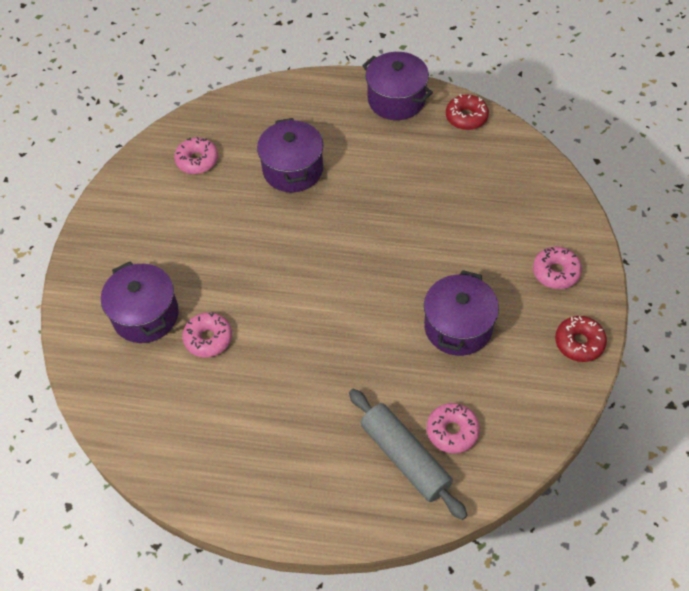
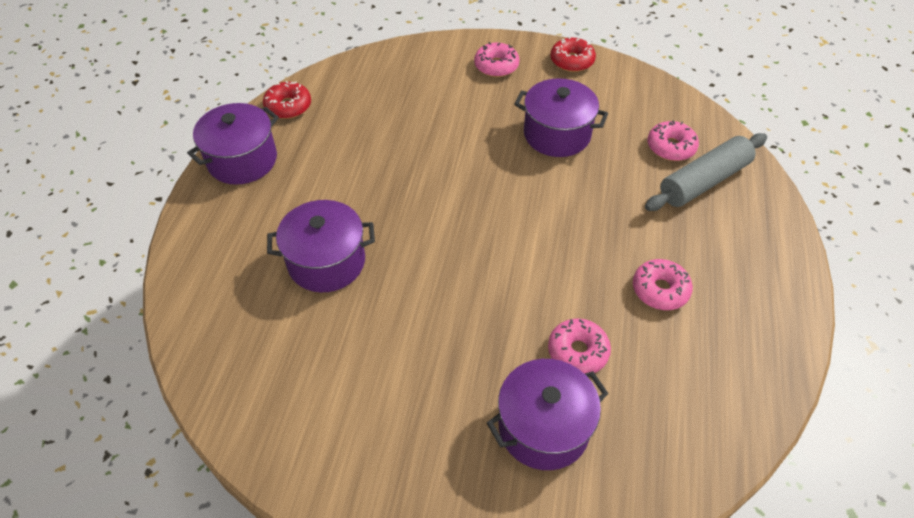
camera: 90 degrees left, 5 degrees down
pink donut [174,137,218,174] -> pink donut moved to [633,259,693,310]

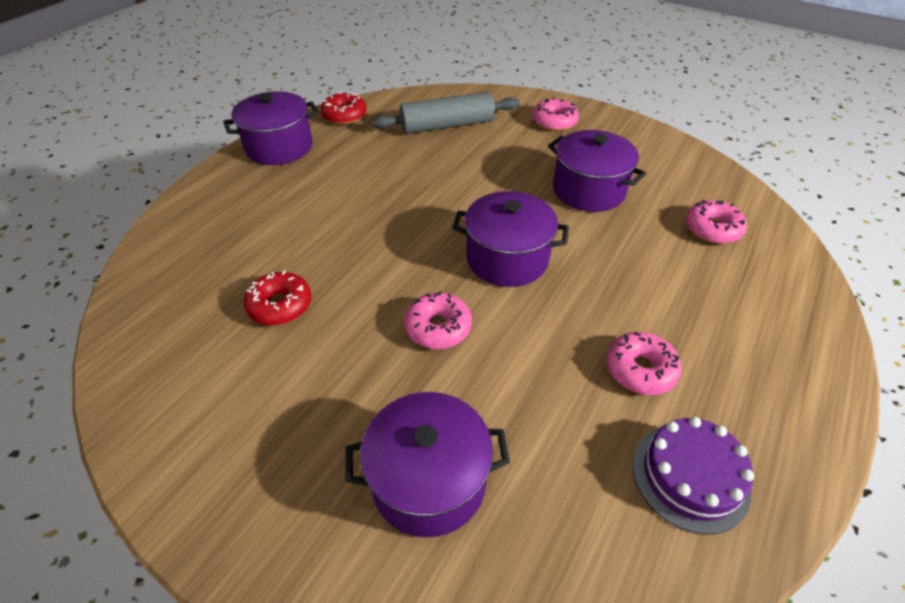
camera: 20 degrees right, 5 degrees down
purple pot [267,200,375,292] -> purple pot moved to [452,191,569,287]
pink donut [548,318,611,374] -> pink donut moved to [404,291,472,349]
red donut [550,36,596,72] -> red donut moved to [244,270,311,325]
grey rolling pin [645,133,767,211] -> grey rolling pin moved to [372,92,520,134]
none -> purple cake [633,417,754,535]

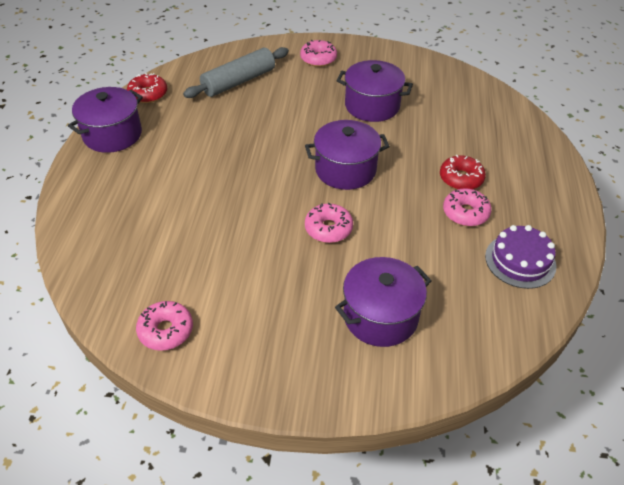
camera: 25 degrees left, 0 degrees up
red donut [244,270,311,325] -> red donut moved to [440,155,486,189]
pink donut [686,200,747,244] -> pink donut moved to [136,301,193,351]

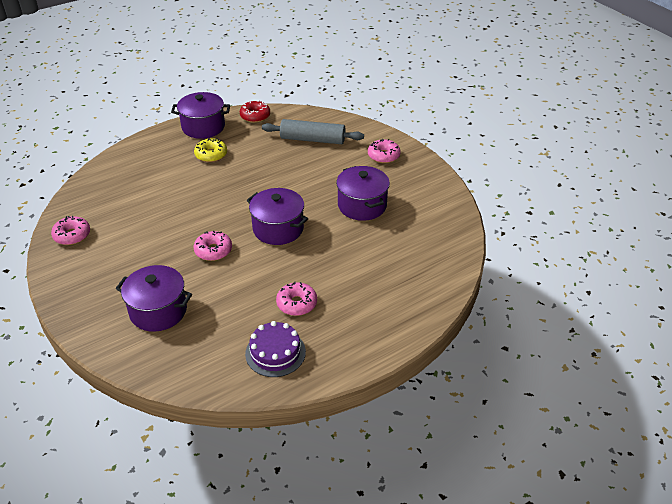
camera: 50 degrees right, 5 degrees down
red donut [440,155,486,189] -> none
none -> yellow donut [194,138,227,162]

